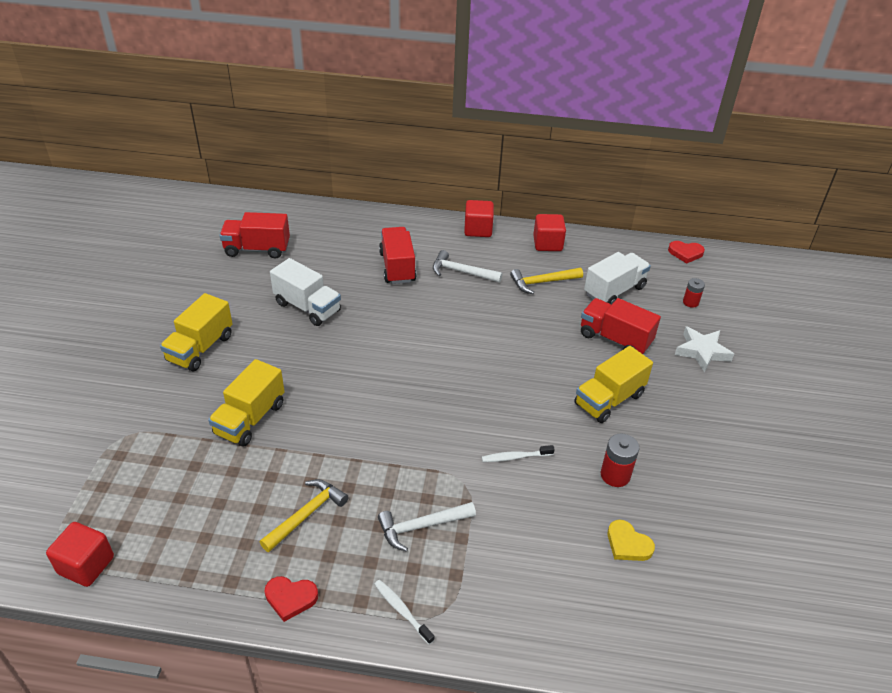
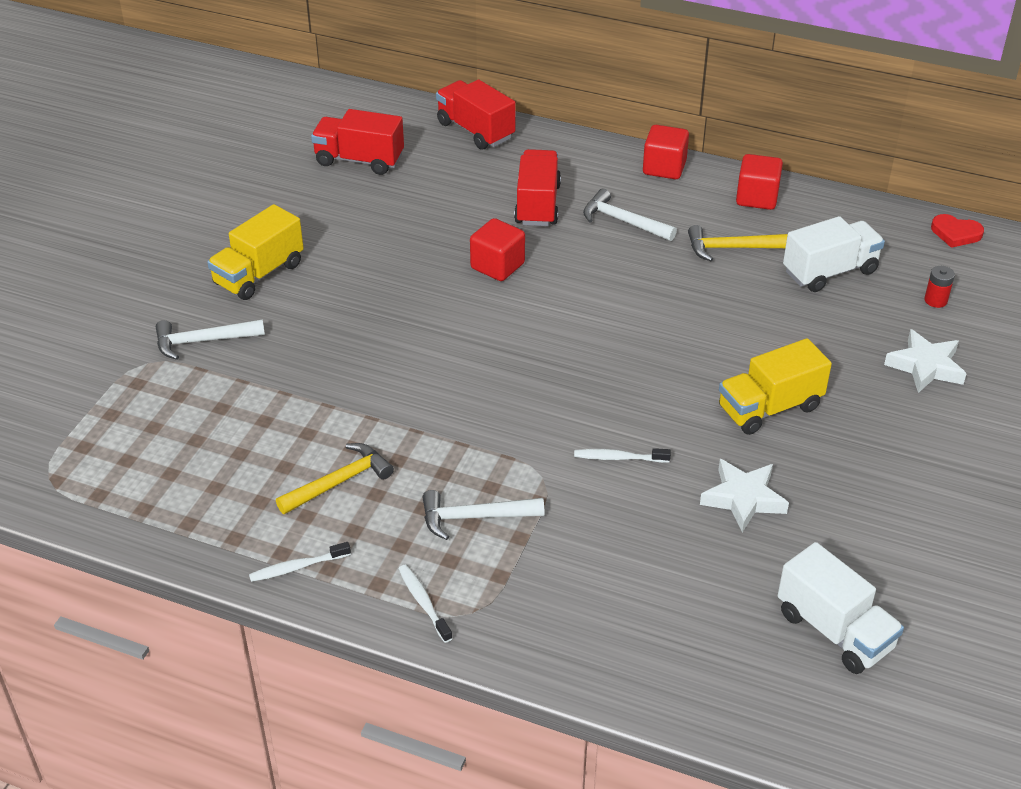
camera: 15 degrees right, 0 degrees up
red cube [46,522,114,587] -> red cube moved to [470,218,525,281]
yellow truck [208,359,285,447] -> none
red heart [265,576,318,622] -> white toothbrush [249,542,351,582]
white truck [270,258,341,326] -> white truck moved to [778,542,904,674]
red truck [581,298,661,355] -> red truck moved to [436,79,516,150]
red battery [601,434,639,487] -> white star [700,459,789,533]
yellow heart [608,520,655,561] -> none
none -> white hammer [156,319,265,360]

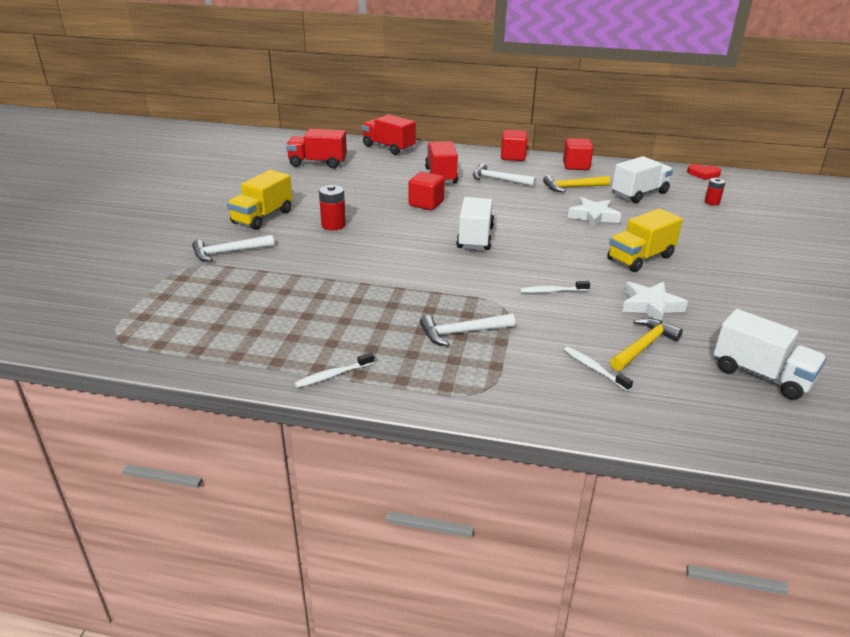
camera: 10 degrees left, 10 degrees down
yellow hammer [276,443,394,514] -> yellow hammer moved to [610,318,683,371]
white toothbrush [398,565,453,643] -> white toothbrush moved to [564,347,633,391]
white star [884,329,967,393] -> white star moved to [568,197,621,228]
none -> red battery [319,185,346,230]
none -> white truck [456,197,494,250]

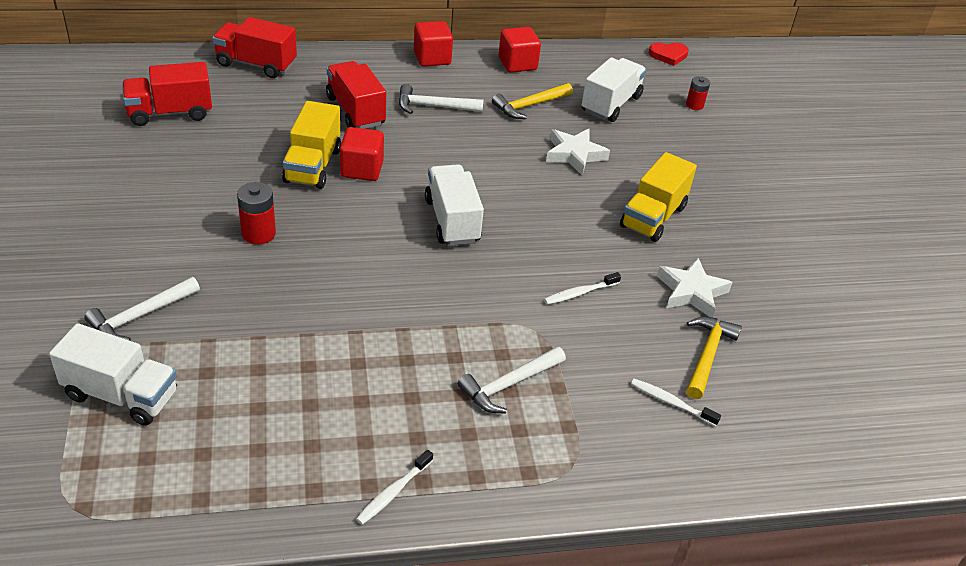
camera: 25 degrees left, 10 degrees up
yellow truck [227,170,293,230] -> yellow truck moved to [282,101,341,189]
white truck [713,309,827,400] -> white truck moved to [49,323,177,426]

